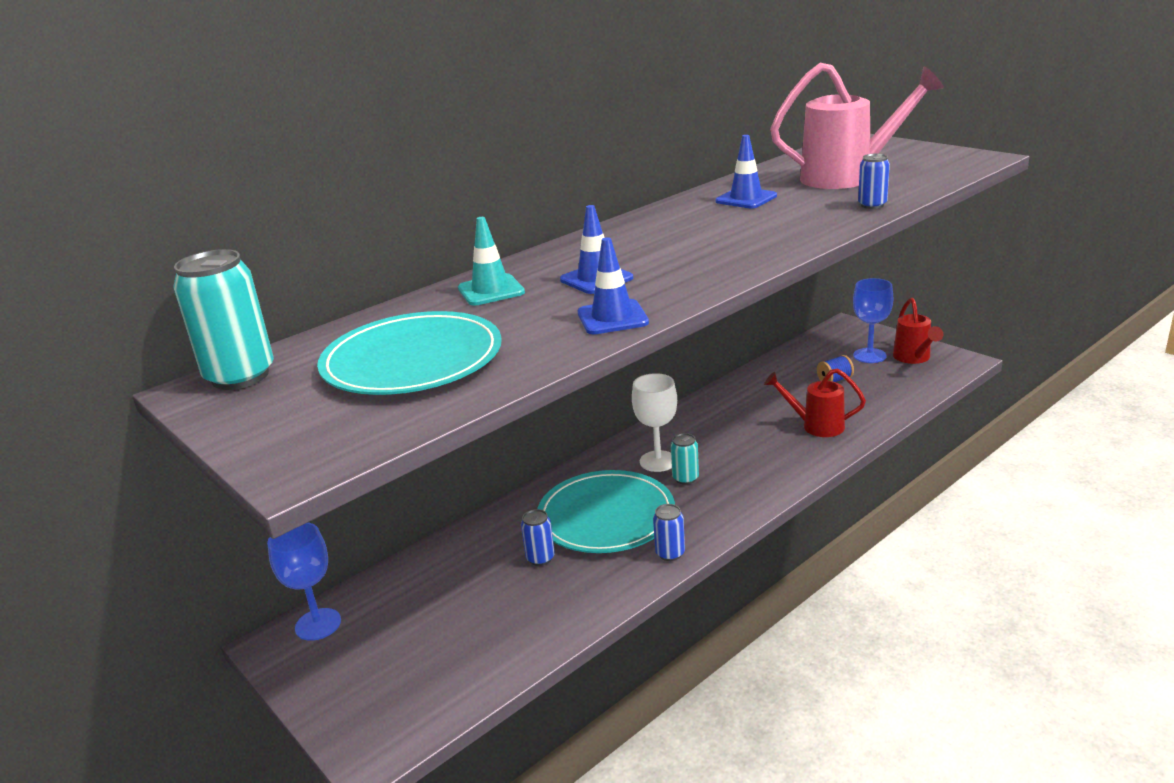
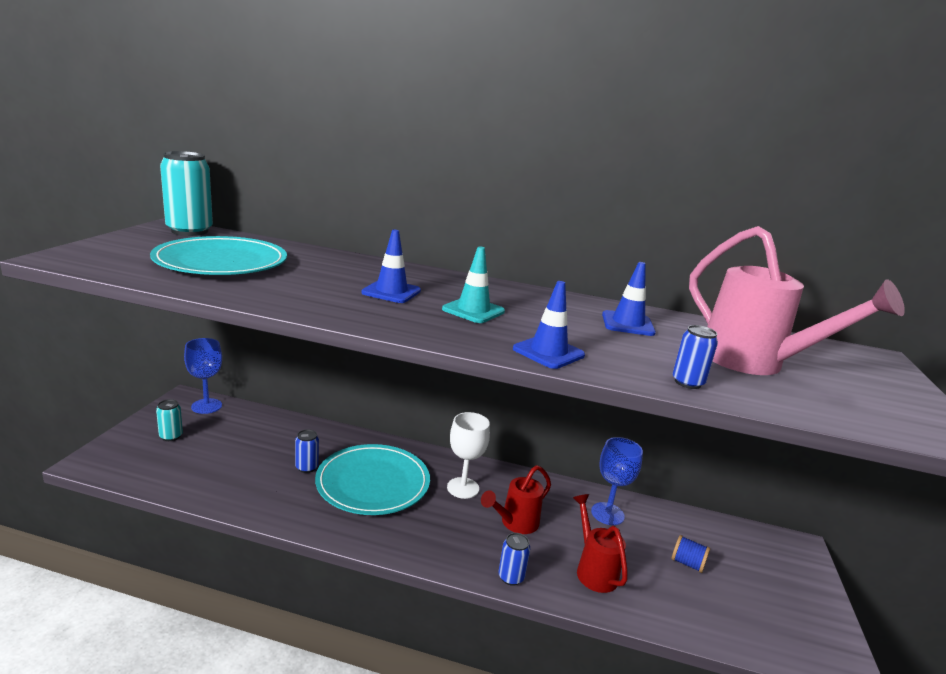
camera: 50 degrees right, 5 degrees down
turquoise traffic cone [458,217,525,306] -> turquoise traffic cone moved to [442,246,505,323]
blue traffic cone [578,237,649,334] -> blue traffic cone moved to [513,281,585,369]
blue can [653,504,685,561] -> blue can moved to [498,533,530,586]
turquoise can [671,433,699,485] -> turquoise can moved to [156,399,183,441]
blue goblet [853,278,893,363] -> blue goblet moved to [591,437,643,525]
red watering can [893,298,943,364] -> red watering can moved to [481,465,551,534]

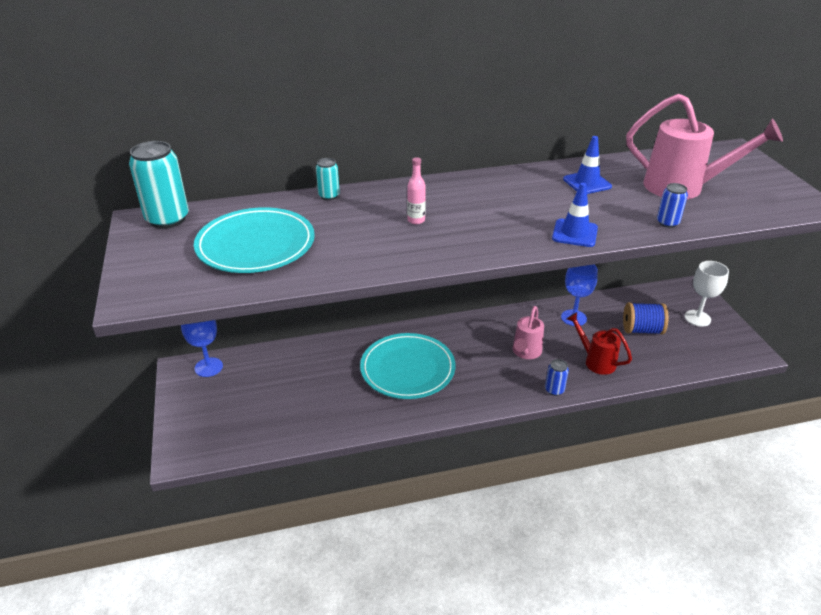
camera: 25 degrees left, 15 degrees up
turquoise can [156,399,183,441] -> turquoise can moved to [316,158,340,200]
blue can [295,429,319,473] -> none
blue traffic cone [361,230,421,303] -> pink bottle [407,157,426,224]
turquoise traffic cone [442,246,505,323] -> none
white goblet [447,412,490,499] -> white goblet moved to [684,261,729,327]
red watering can [481,465,551,534] -> pink watering can [513,306,544,359]
blue spool [671,535,710,573] -> blue spool [623,302,668,335], size x1.65

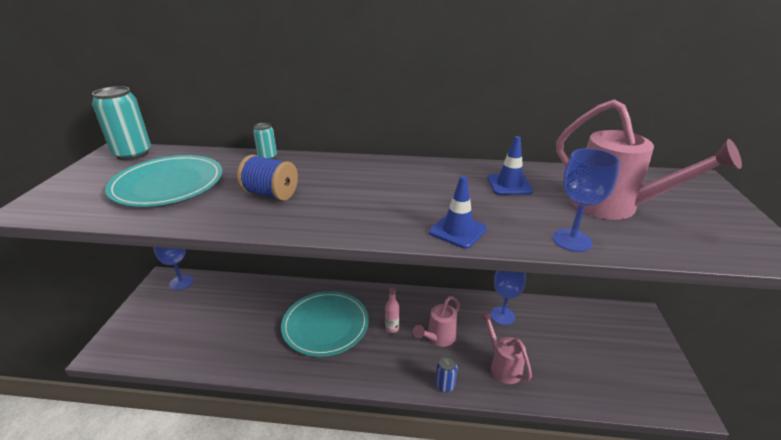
camera: 20 degrees right, 5 degrees down
pink bottle [407,157,426,224] -> pink bottle moved to [385,288,399,333]
red watering can [567,312,632,375] -> pink watering can [480,312,532,384]
blue spool [623,302,668,335] -> blue spool moved to [237,154,298,201]
blue can [657,183,688,228] -> blue goblet [552,148,620,252]
white goblet [684,261,729,327] -> none

